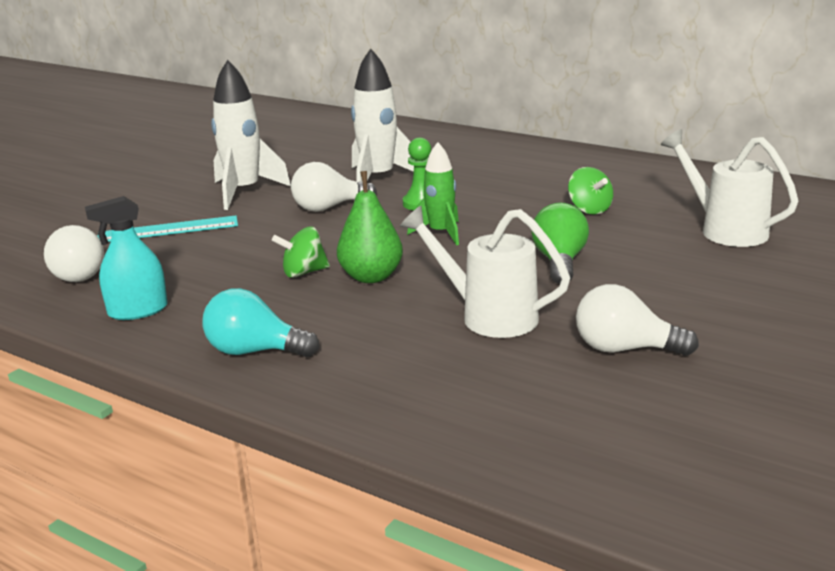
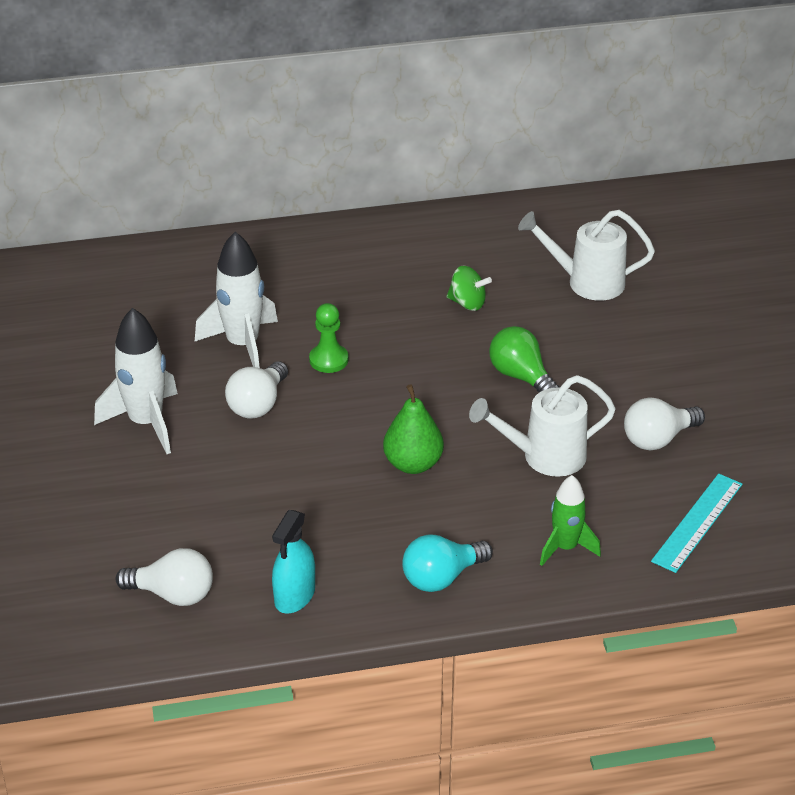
camera: 45 degrees left, 15 degrees up
turquoise ruler [98,215,238,242] -> turquoise ruler moved to [651,474,742,573]
green spinning top [272,227,330,278] -> none
green rocket [407,142,459,246] -> green rocket moved to [540,475,601,566]

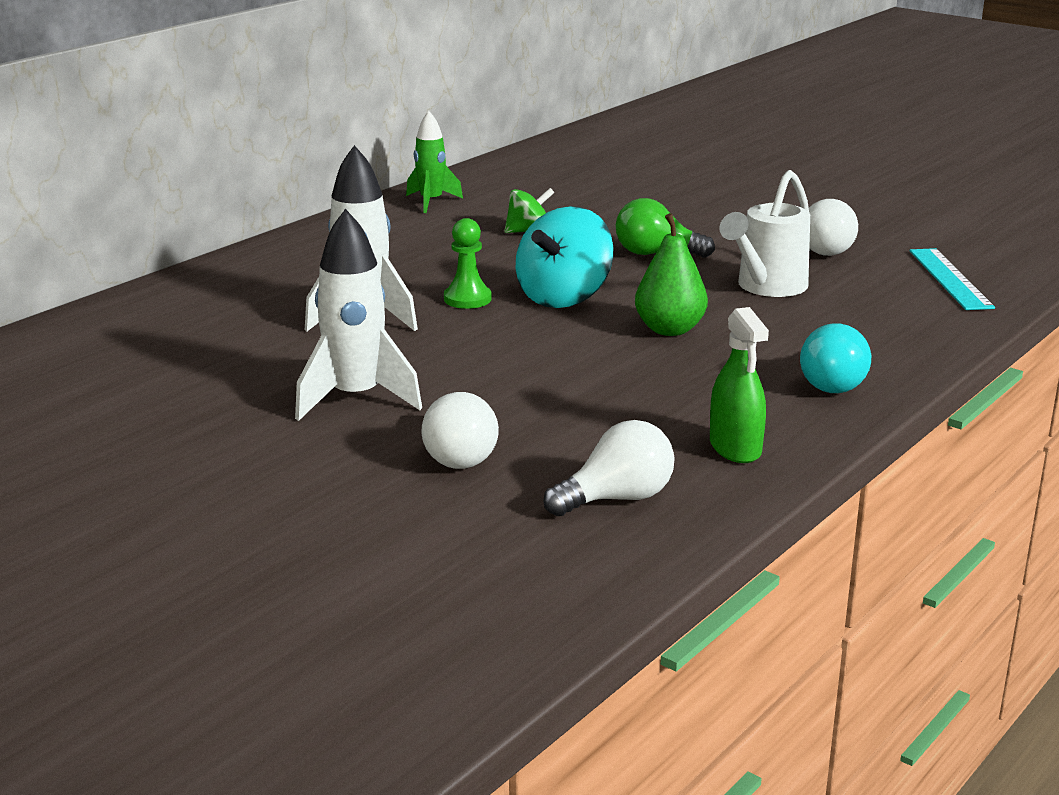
camera: 40 degrees left, 15 degrees down
white light bulb [225,361,288,419] -> white light bulb moved to [421,392,499,469]
turquoise spray bottle [272,510,315,614] -> green spray bottle [710,307,769,463]
white watering can [518,210,655,301] -> none
green rocket [540,475,601,566] -> green rocket moved to [406,111,463,213]
none -> turquoise spinning top [516,206,613,308]

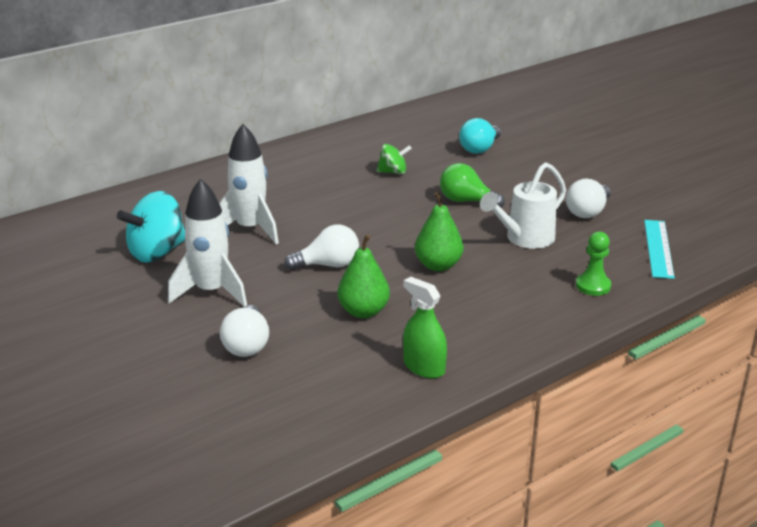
camera: 15 degrees right, 5 degrees up
green rocket [406,111,463,213] -> none
green pawn [444,218,491,309] -> green pawn moved to [576,231,611,296]
turquoise spinning top [516,206,613,308] -> turquoise spinning top moved to [117,191,185,263]
white light bulb [543,420,675,516] -> white light bulb moved to [284,225,359,270]
green spray bottle [710,307,769,463] -> green spray bottle turned 135 degrees clockwise [403,277,447,378]
turquoise light bulb [800,323,871,393] -> turquoise light bulb moved to [459,118,501,154]
none -> green pear [337,235,390,318]

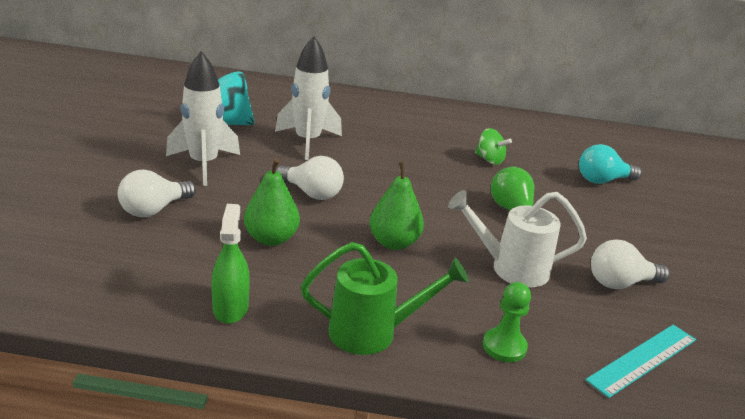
camera: 40 degrees right, 0 degrees up
none -> green watering can [301,242,469,355]

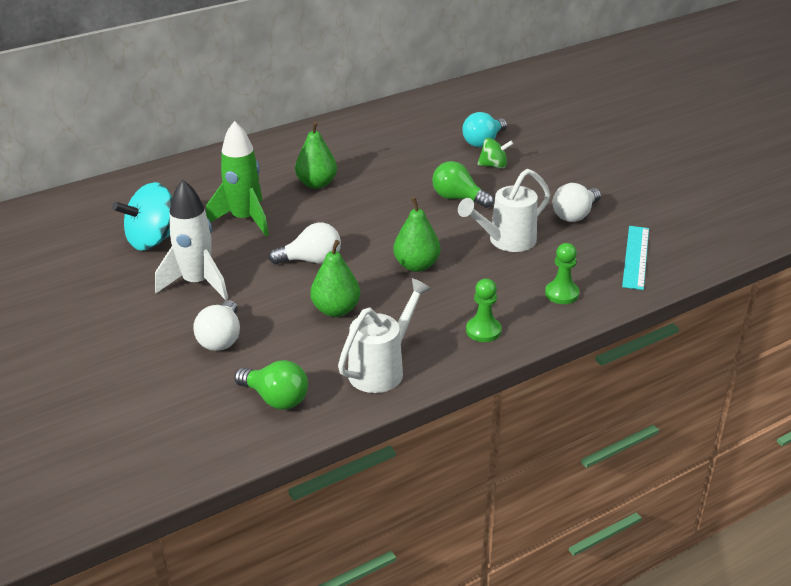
camera: 35 degrees left, 5 degrees up
green spray bottle [211,204,250,324] -> white watering can [338,278,431,393]
white rocket [275,36,342,160] -> green rocket [206,121,269,236]
green watering can [301,242,469,355] -> green pawn [466,279,501,342]
green spinning top [475,128,512,165] -> green spinning top moved to [477,138,513,169]
none -> green light bulb [234,360,308,410]
none -> green pear [295,121,337,189]

